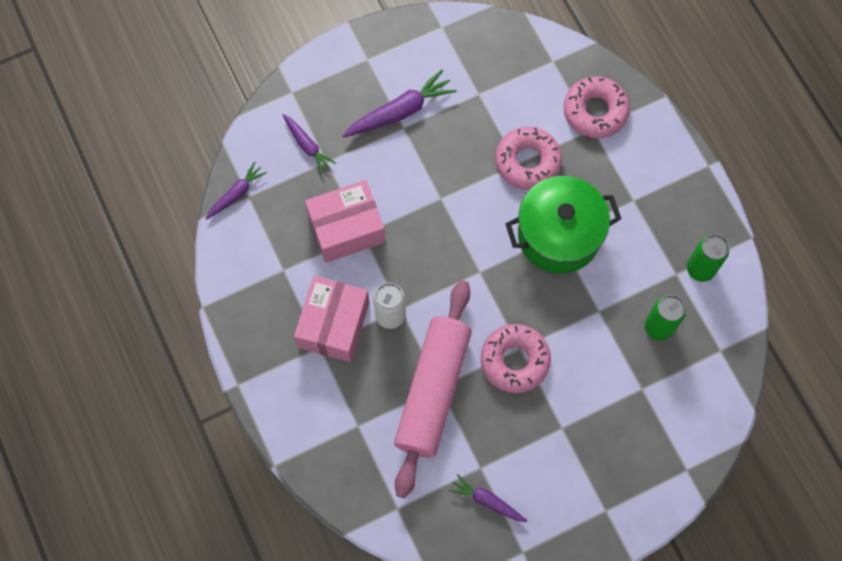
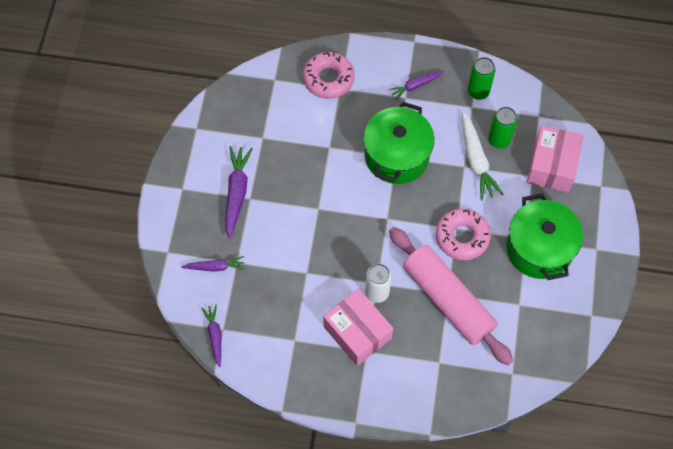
camera: 55 degrees left, 5 degrees down
pink box [305,180,385,263] -> pink box moved to [527,125,584,193]
purple carrot [449,474,527,522] -> purple carrot moved to [389,71,444,100]
pink donut [495,127,562,190] -> none
none -> white carrot [462,111,504,201]
none -> green pot [506,193,583,280]

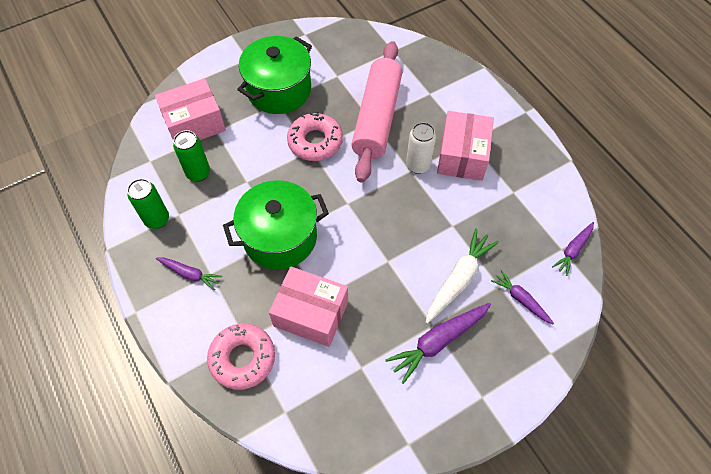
camera: 130 degrees left, 5 degrees down
white carrot [462,111,504,201] -> white carrot moved to [425,228,499,324]
none -> pink box [269,266,348,347]

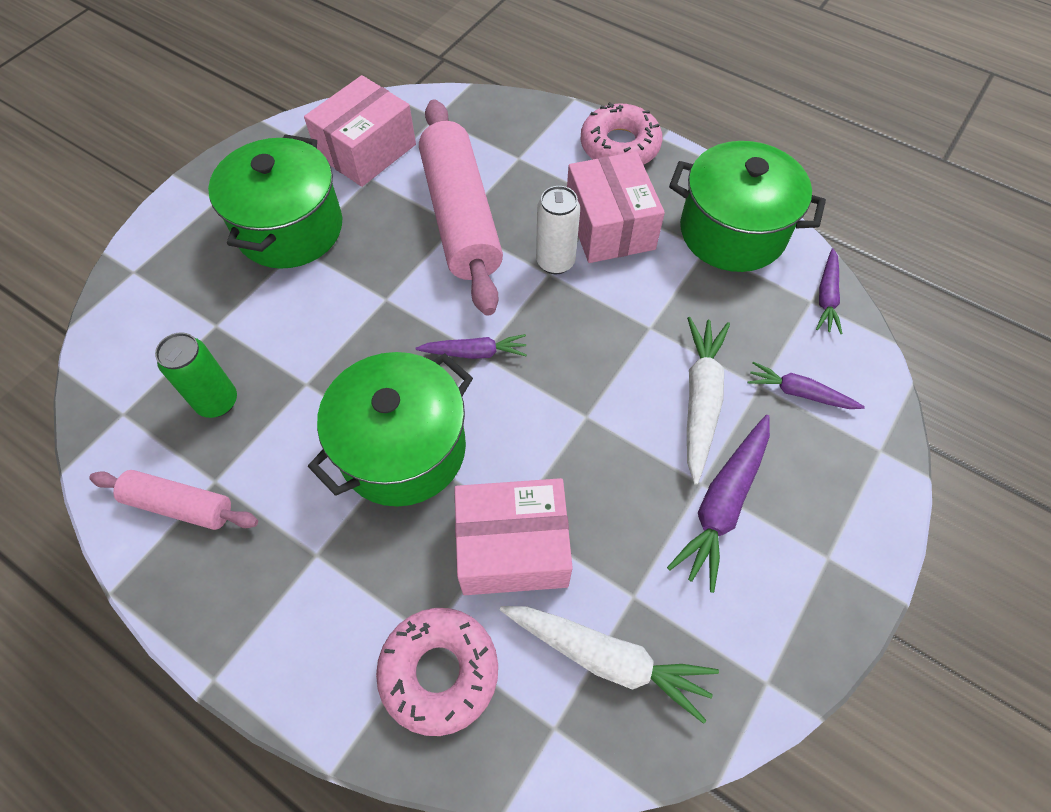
camera: 25 degrees left, 0 degrees up
green can [127,179,169,229] -> pink rolling pin [89,470,258,530]
pink box [155,78,226,141] -> pink box moved to [304,75,416,187]
purple carrot [156,257,222,290] -> purple carrot moved to [416,334,527,359]
pink donut [287,112,343,161] -> pink donut moved to [580,102,662,165]
none -> white carrot [500,606,719,724]
none -> green pot [669,141,826,272]

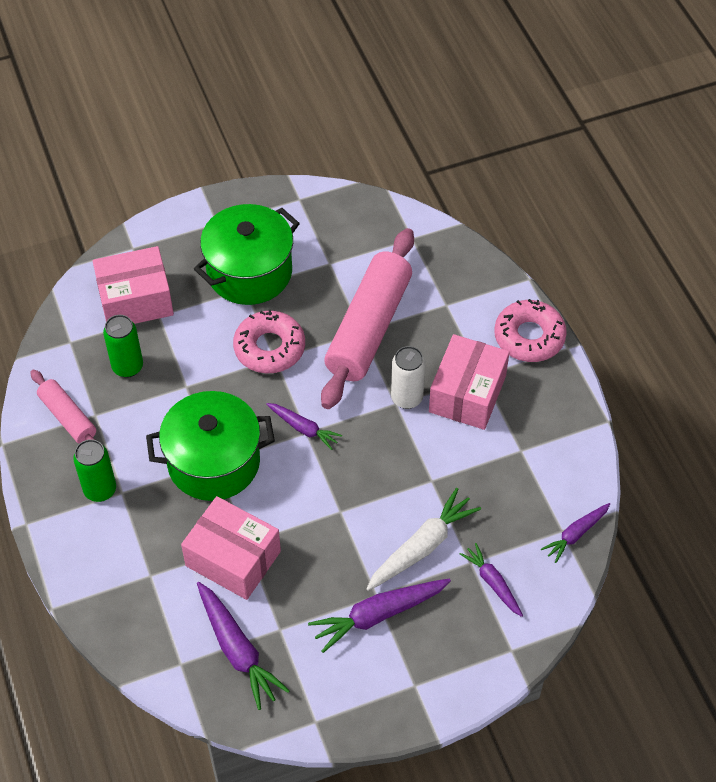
camera: 35 degrees right, 5 degrees down
pink box [304,75,416,187] -> pink box moved to [93,246,174,324]
pink donut [376,608,498,736] -> pink donut moved to [233,310,305,373]
white carrot [500,606,719,724] -> purple carrot [197,582,290,710]
green pot [669,141,826,272] -> none
none -> green can [73,439,116,502]

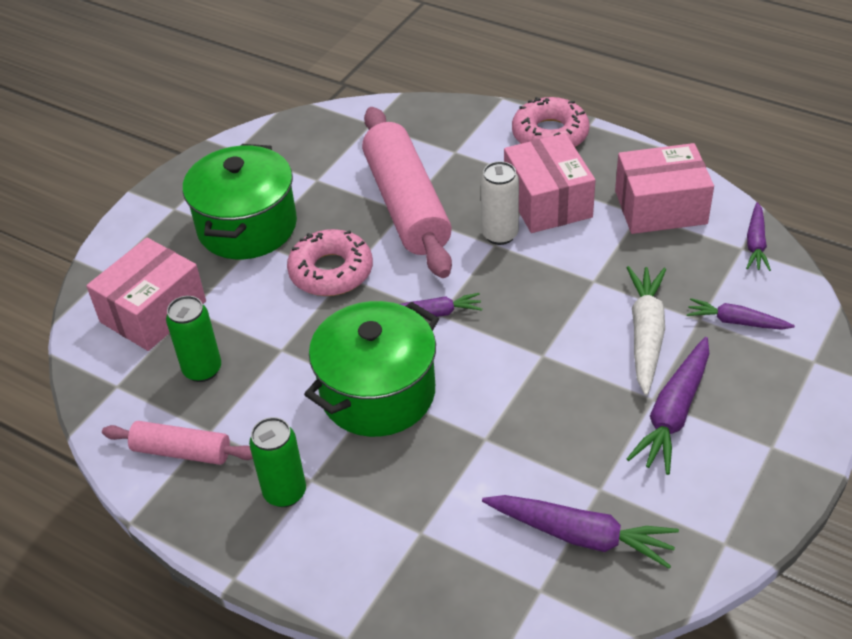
camera: 35 degrees left, 10 degrees down
pink box [181,496,281,600] -> pink box moved to [615,143,714,234]

